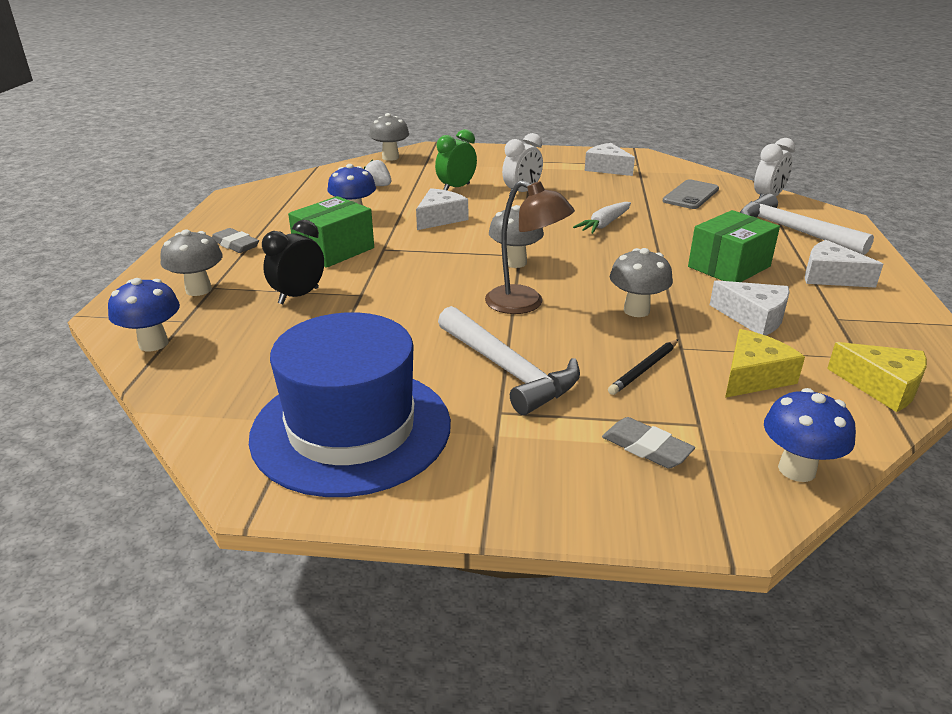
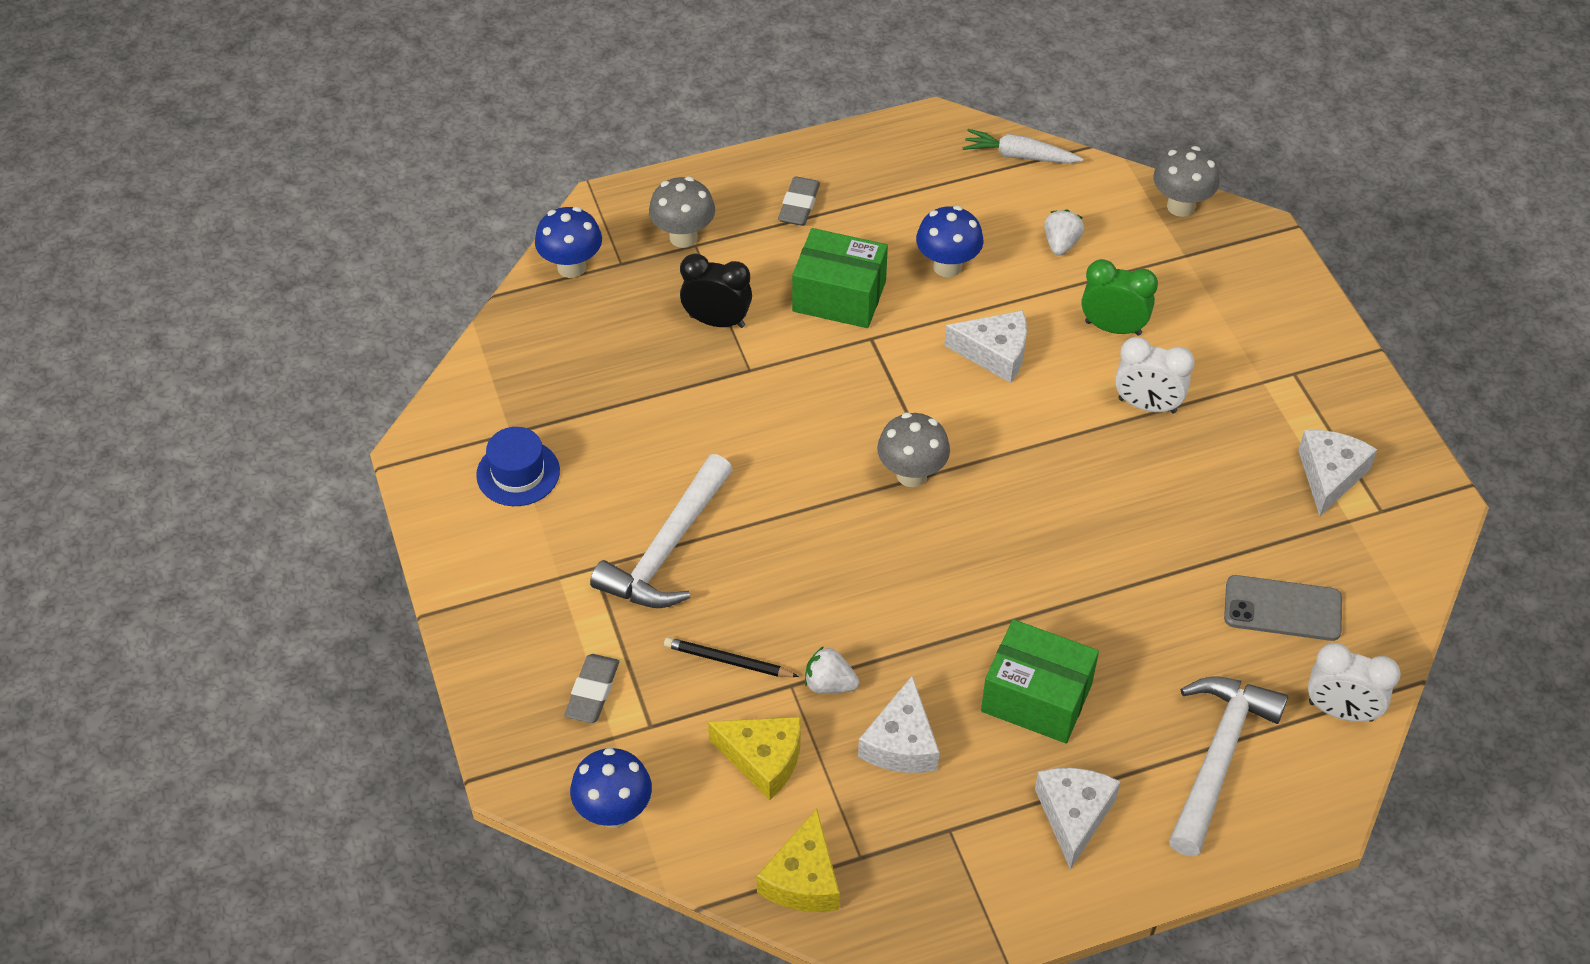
camera: 65 degrees right, 20 degrees up
blue hat [249,312,451,497] -> blue hat [476,427,560,506], size x0.45
brown lamp [485,180,575,314] -> none
white carrot [573,202,631,234] -> white carrot moved to [963,129,1083,164]
grey mushroom [610,248,673,317] -> none
none -> white strawberry [805,646,859,694]

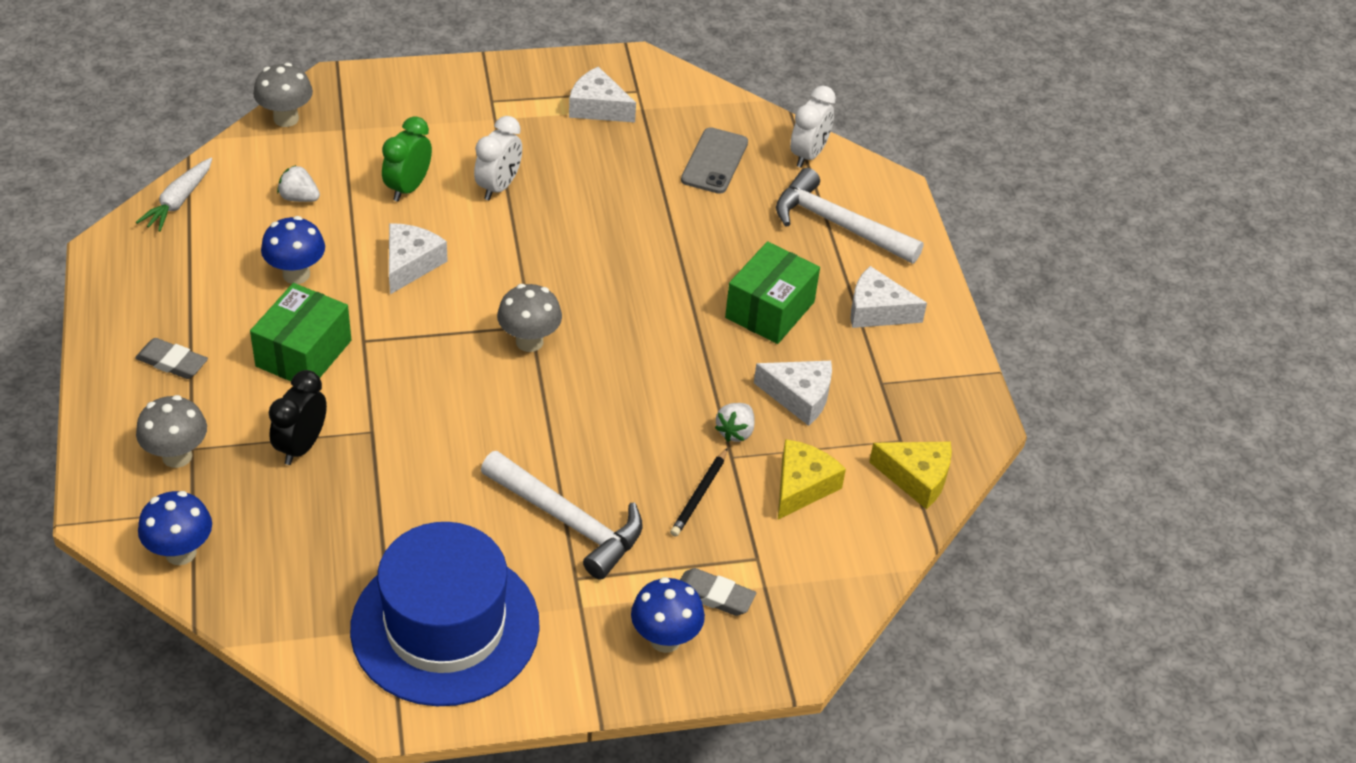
camera: 85 degrees left, 5 degrees down
blue hat [476,427,560,506] -> blue hat [350,522,540,706], size x2.22
blue mushroom [570,748,652,828] -> blue mushroom moved to [631,577,705,653]

